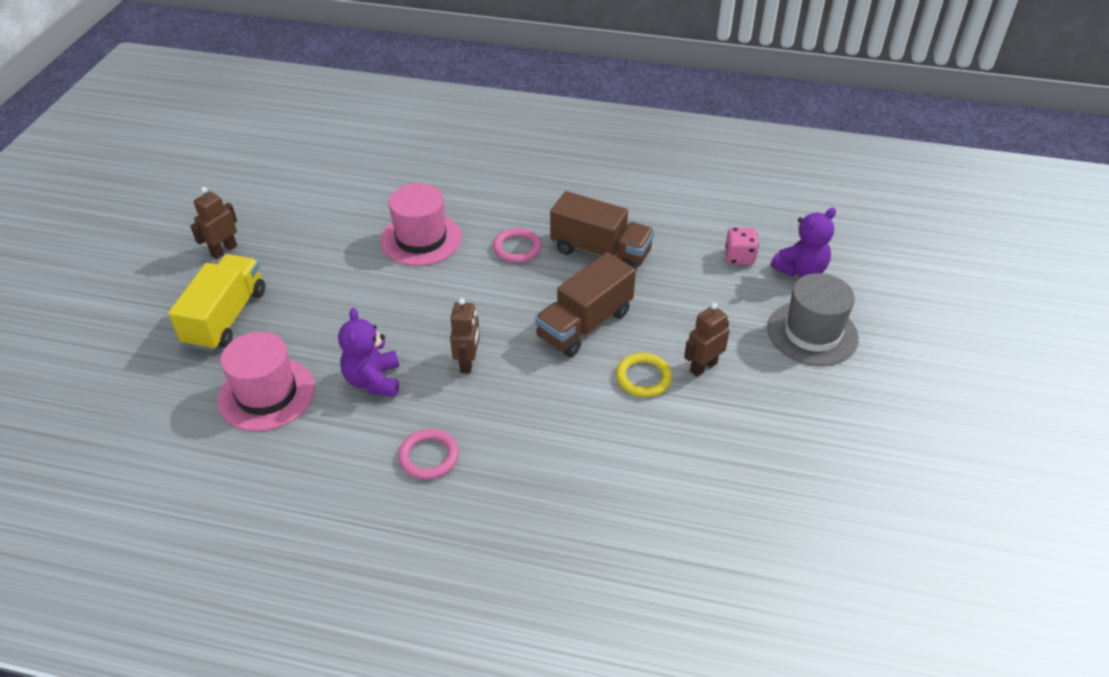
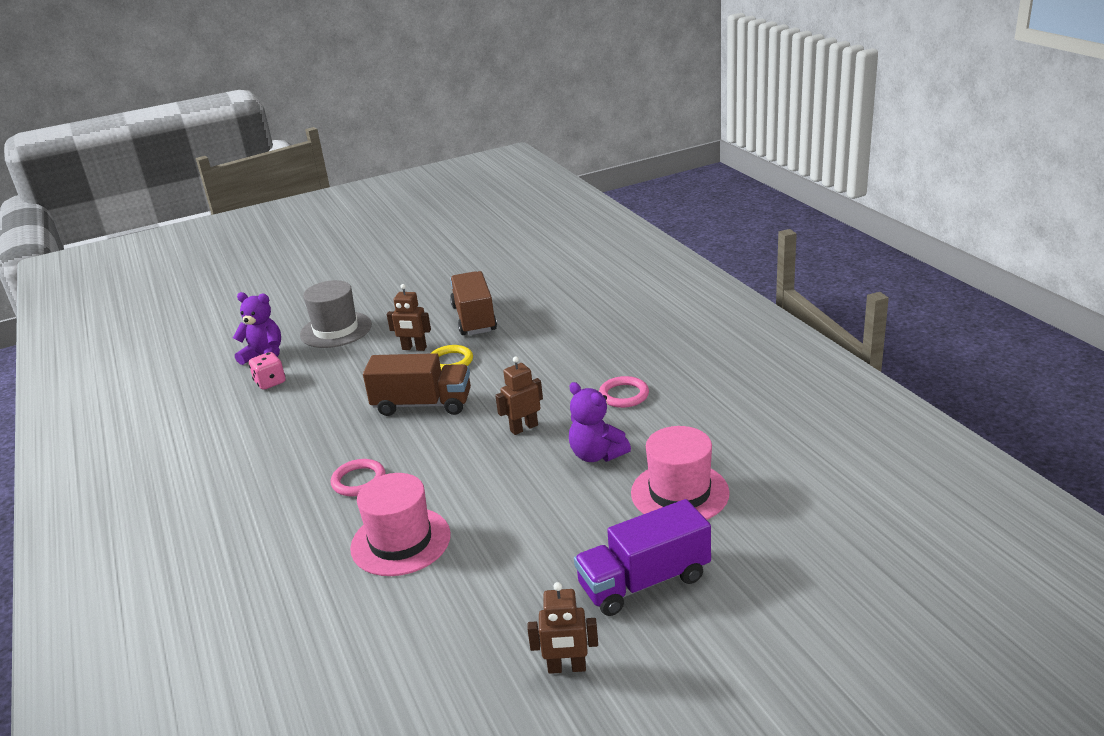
camera: 125 degrees left, 15 degrees down
yellow truck [168,254,265,351] -> purple truck [574,499,711,616]
purple teddy bear [338,308,399,397] -> purple teddy bear turned 90 degrees clockwise [569,382,631,462]
brown truck [550,191,655,270] -> brown truck moved to [450,271,497,335]

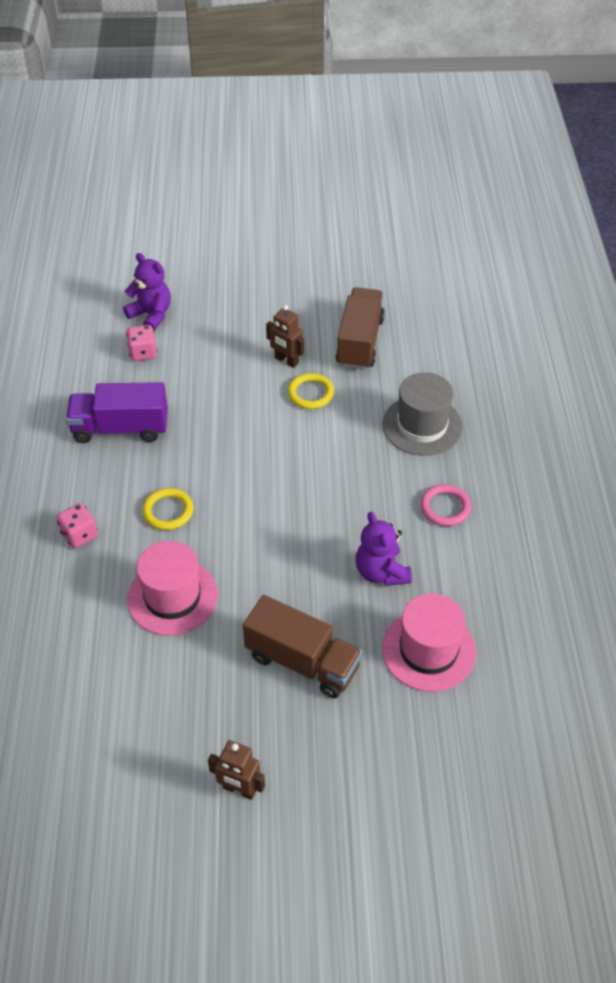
camera: 20 degrees right, 20 degrees up
grey hat [300,280,372,348] -> grey hat moved to [382,372,463,456]
pink ring [331,459,386,496] -> yellow ring [142,488,194,530]
brown truck [363,353,471,416] -> brown truck moved to [243,595,362,698]
brown robot [495,356,543,435] -> none
purple truck [574,499,711,616] -> purple truck moved to [66,382,168,443]
none -> pink dice [57,503,98,548]

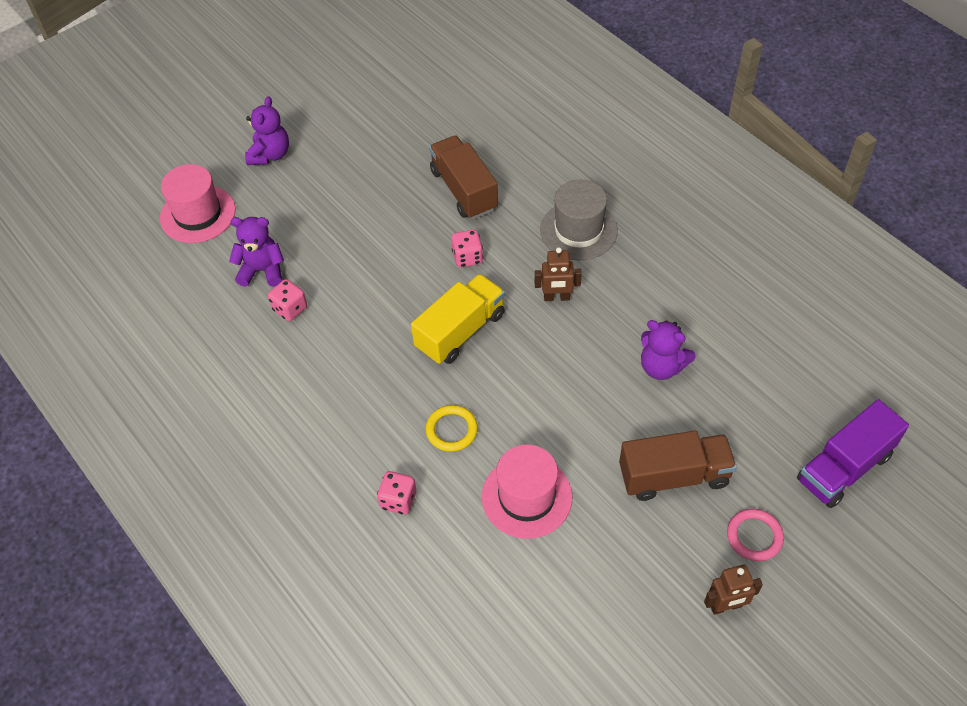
camera: 35 degrees left, 5 degrees up
purple truck [66,382,168,443] -> purple truck moved to [797,399,909,508]
brown robot [266,305,304,368] -> brown robot moved to [535,247,582,301]
yellow ring [288,373,334,409] -> pink dice [451,230,483,267]
pink hat [382,593,476,692] -> pink hat moved to [160,164,236,243]
pink ring [420,484,471,526] -> pink ring moved to [727,509,784,561]
none -> purple teddy bear [245,96,289,165]
none -> yellow truck [411,274,505,364]

